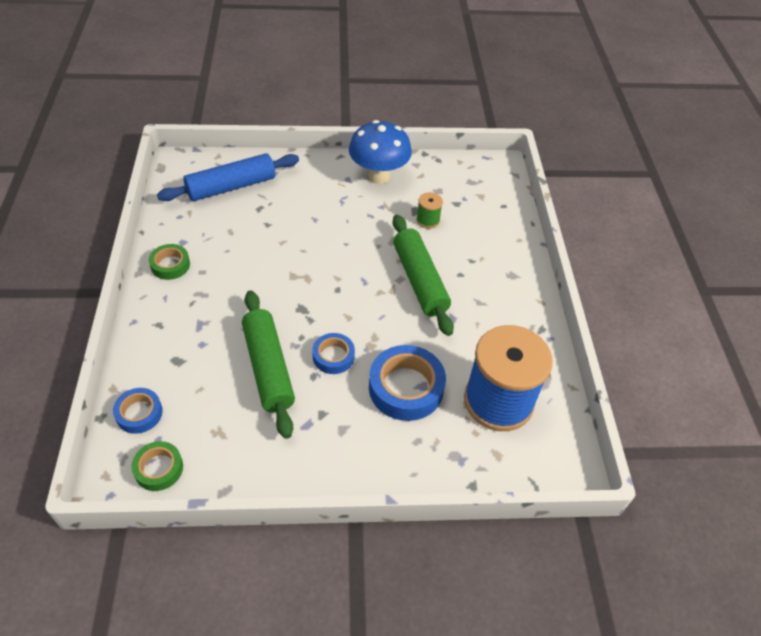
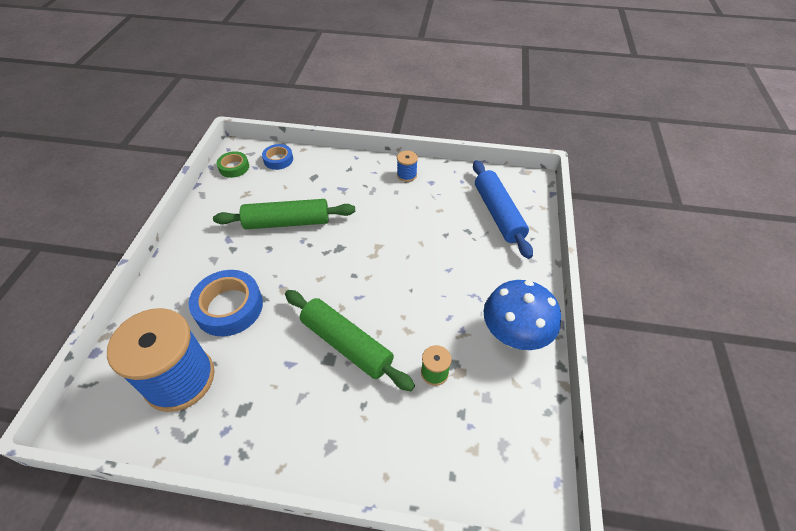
camera: 105 degrees right, 0 degrees up
green tape [149,244,190,280] -> blue spool [397,151,418,182]
blue tape [312,333,355,374] -> none
green rolling pin [392,215,454,336] -> green rolling pin turned 45 degrees clockwise [285,290,415,391]

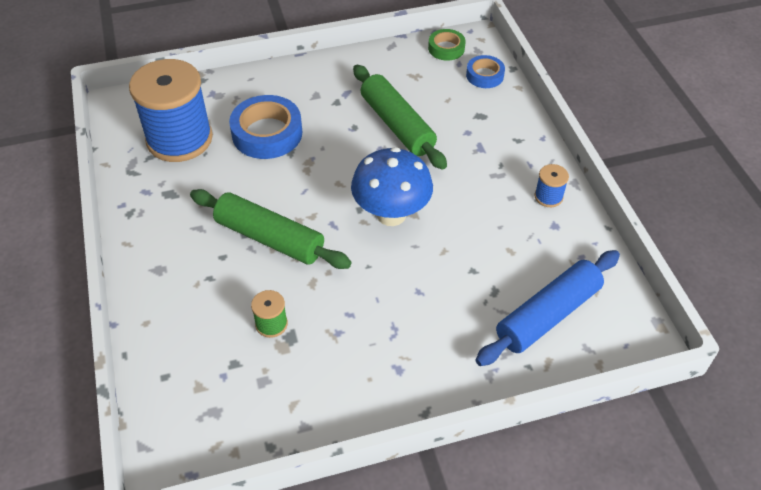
camera: 65 degrees right, 0 degrees up
green rolling pin [285,290,415,391] -> green rolling pin turned 75 degrees counterclockwise [190,189,352,269]
blue mushroom [484,280,561,350] -> blue mushroom moved to [351,147,433,226]

